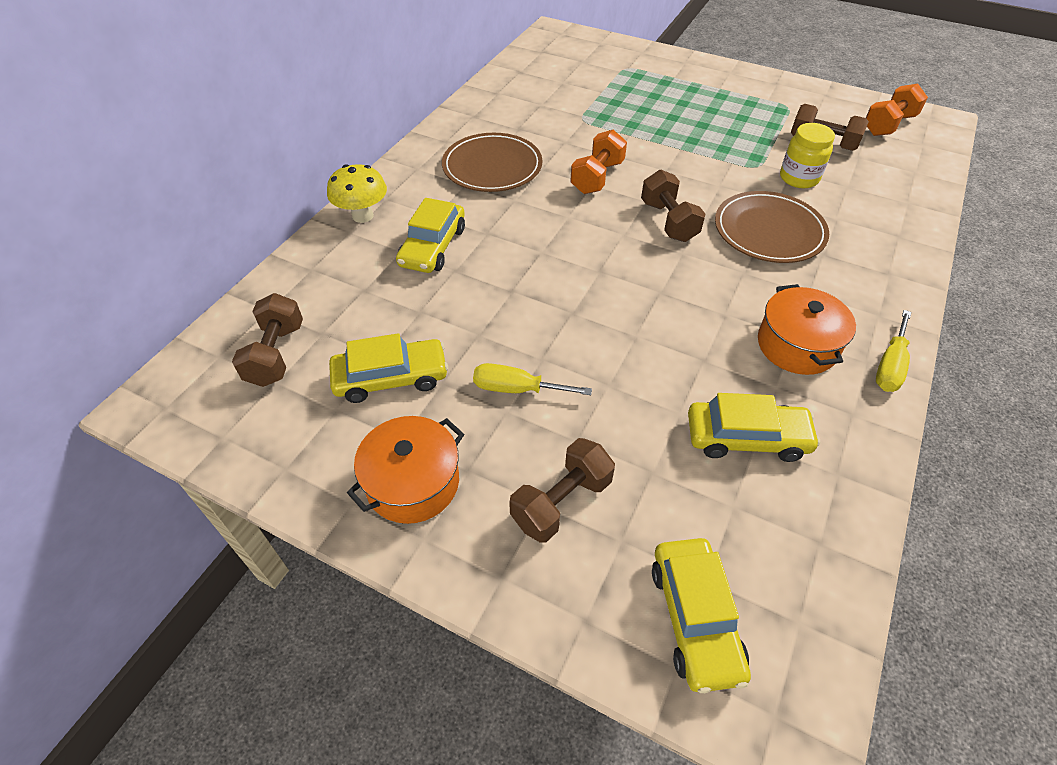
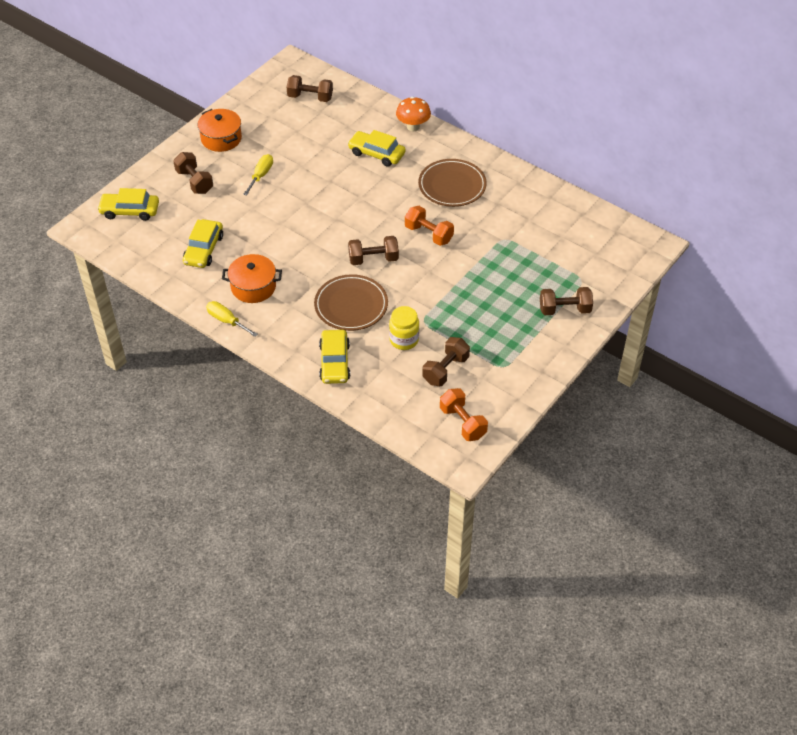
camera: 100 degrees right, 0 degrees up
yellow mushroom [327,164,387,223] -> orange mushroom [396,97,431,131]
yellow car [329,333,448,403] -> yellow car moved to [319,330,350,384]
none -> brown dumbbell [540,287,593,315]

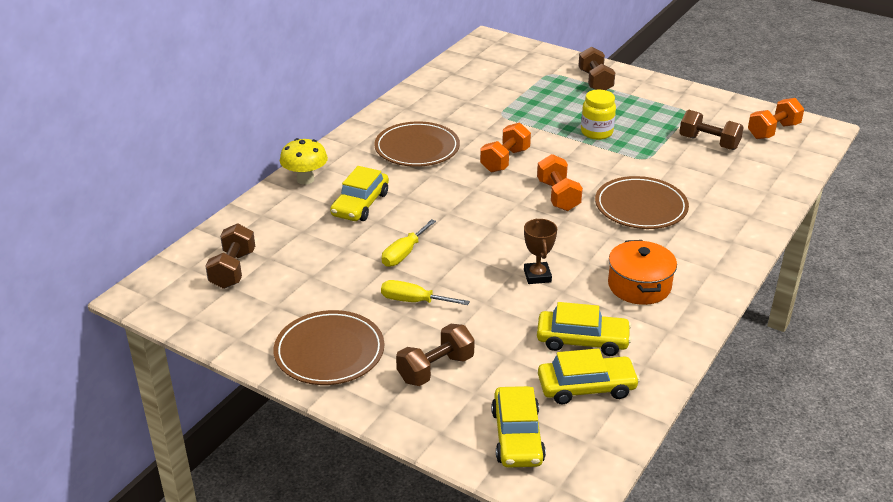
camera: 95 degrees left, 15 degrees down
orange pot [198,109,242,152] -> brown plate [273,310,384,385]
yellow screwdriver [206,301,258,337] -> yellow screwdriver moved to [382,219,436,267]
yellow car [319,330,350,384] -> yellow car moved to [538,348,640,404]
brown dumbbell [348,236,399,265] -> orange dumbbell [537,154,583,211]
yellow jar [389,306,419,350] -> yellow jar moved to [581,89,616,140]
orange mushroom [396,97,431,131] -> yellow mushroom [280,138,328,185]
none -> brown trophy [524,218,557,284]

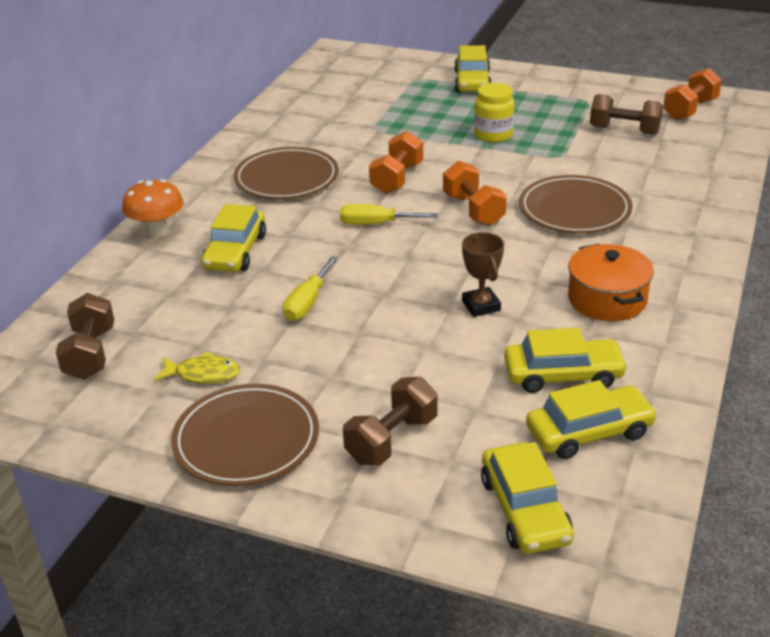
camera: 10 degrees left, 0 degrees up
yellow mushroom [280,138,328,185] -> orange mushroom [122,179,184,238]
yellow screwdriver [381,280,470,305] -> yellow screwdriver moved to [340,204,438,225]
brown dumbbell [578,46,615,90] -> yellow car [454,45,491,92]
none -> yellow fish [154,352,240,384]

